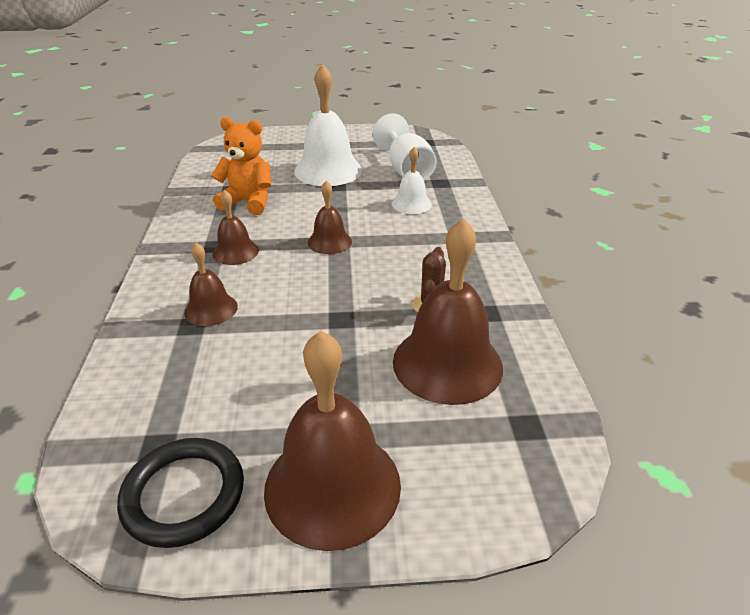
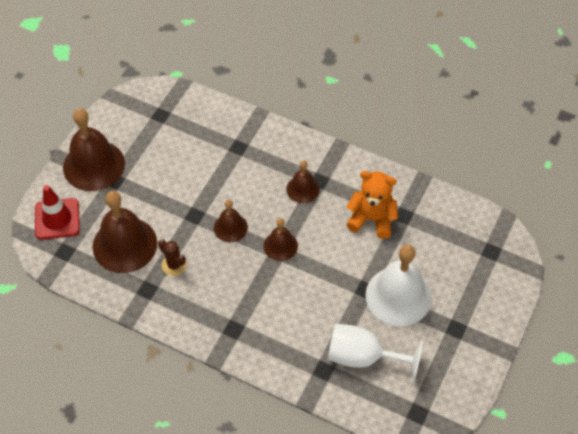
camera: 120 degrees right, 20 degrees up
black ring [117,438,244,548] -> none
brown bell [184,243,238,326] -> brown bell moved to [214,200,248,242]
orange teddy bear [211,117,271,215] -> orange teddy bear turned 120 degrees counterclockwise [346,171,398,239]
white bell [392,147,432,214] -> none
none -> red traffic cone [35,185,80,240]

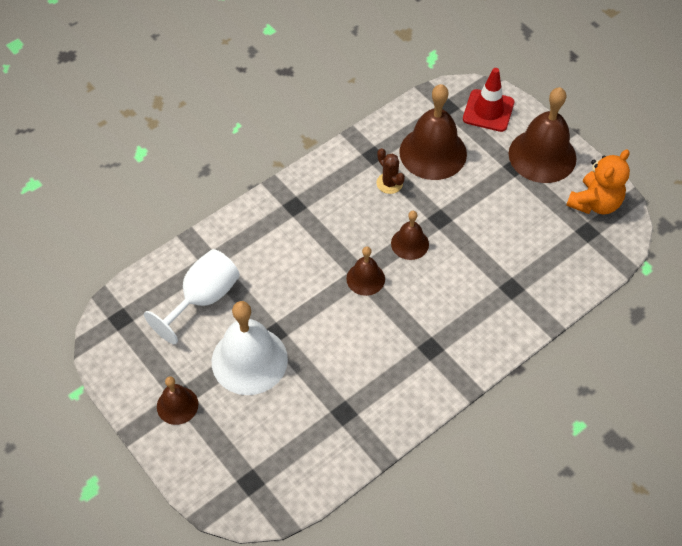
camera: 115 degrees right, 0 degrees up
brown cactus [158,239,187,276] -> brown cactus turned 75 degrees clockwise [377,148,405,194]
brown bell [286,160,320,203] -> brown bell moved to [157,376,198,425]
orange teddy bear [346,171,398,239] -> orange teddy bear moved to [566,149,630,215]

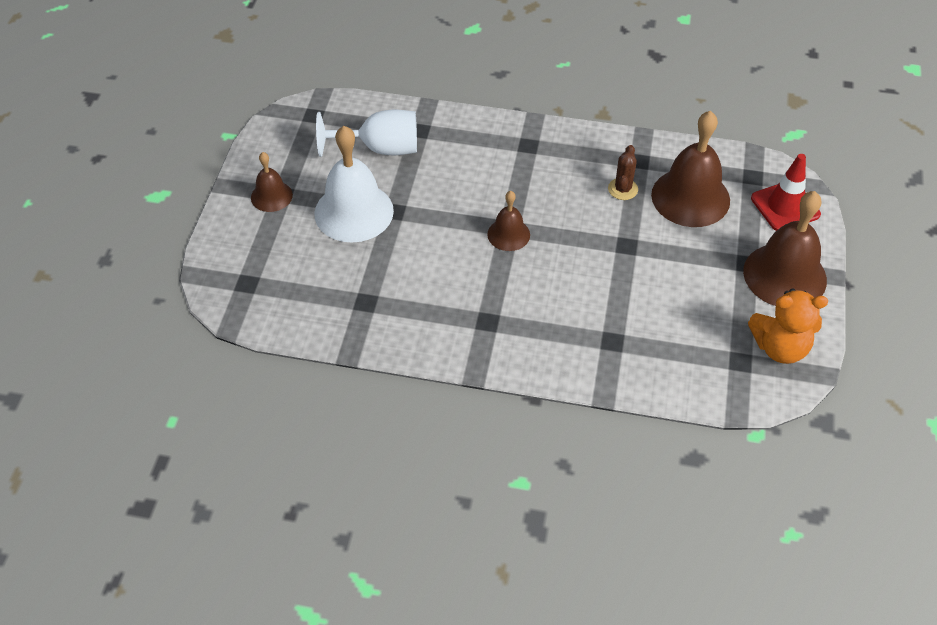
camera: 50 degrees right, 5 degrees down
brown bell [391,211,429,260] -> none

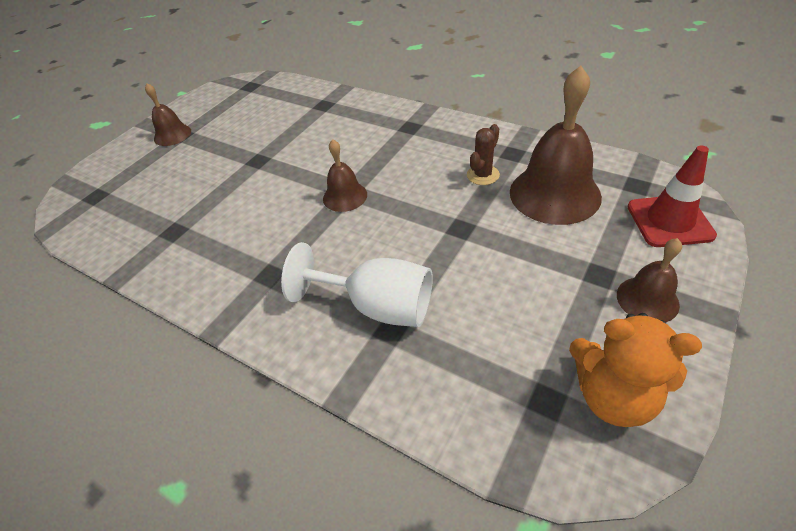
camera: 25 degrees right, 5 degrees down
white bell [314,126,394,243] -> none
white goblet [316,110,417,157] -> white goblet moved to [281,242,433,327]
brown bell [743,191,827,306] -> brown bell [617,238,682,323], size x0.53

